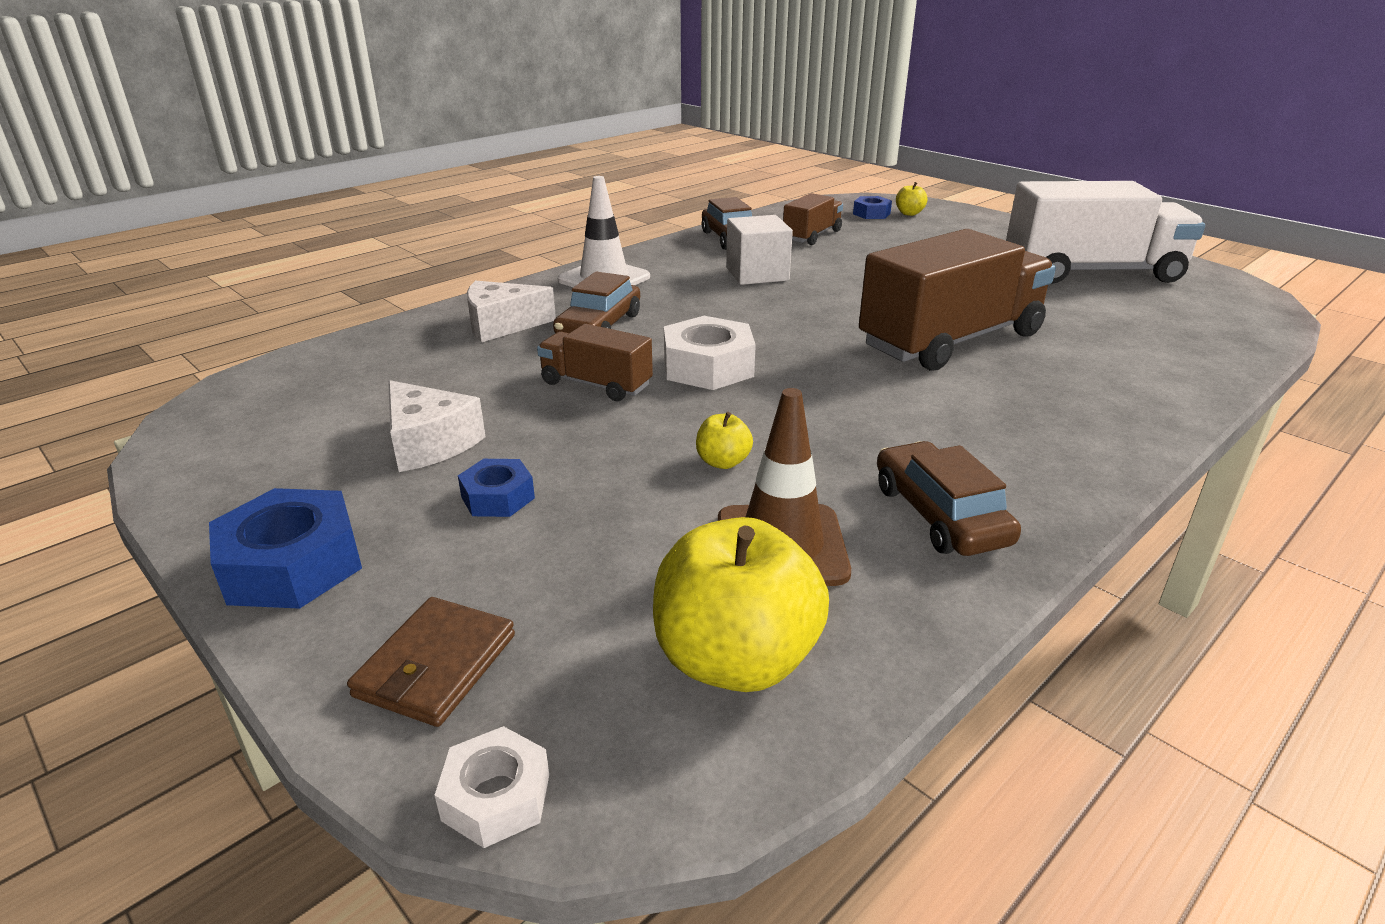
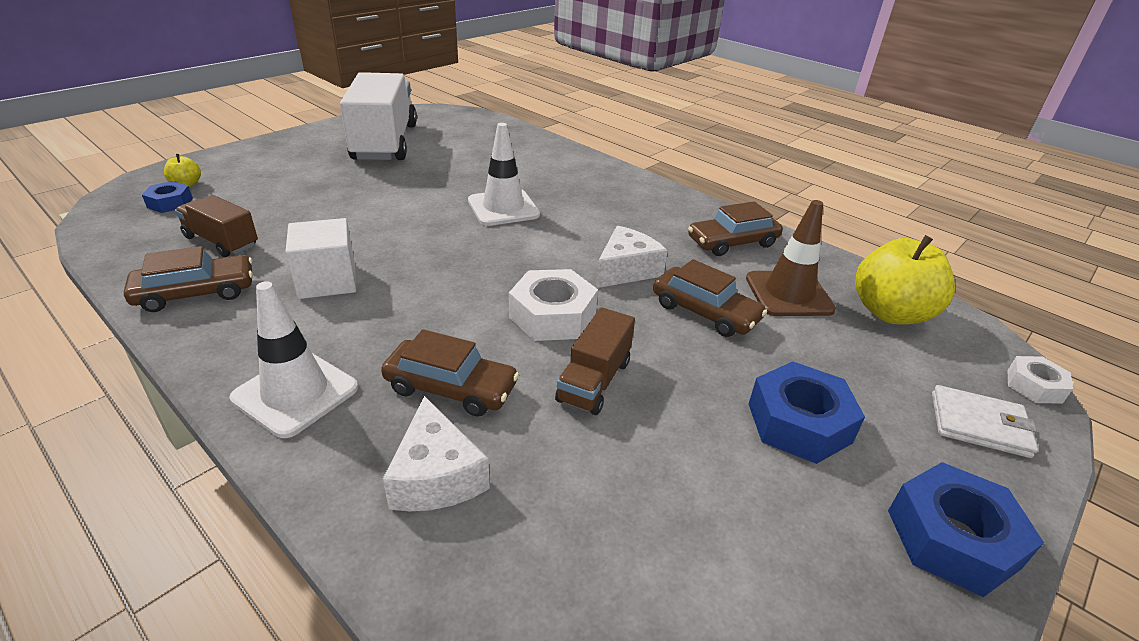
camera: 95 degrees left, 5 degrees up
brown wallet [347,597,515,727] -> white wallet [932,385,1038,458]
white cheese [388,380,486,472] -> white cheese moved to [596,226,668,288]
blue nut [458,459,535,517] -> blue nut [749,362,865,464], size x1.72
yellow apple [696,412,753,469] -> brown car [653,259,767,337]
brown truck [859,229,1056,370] -> white traffic cone [468,123,540,226]

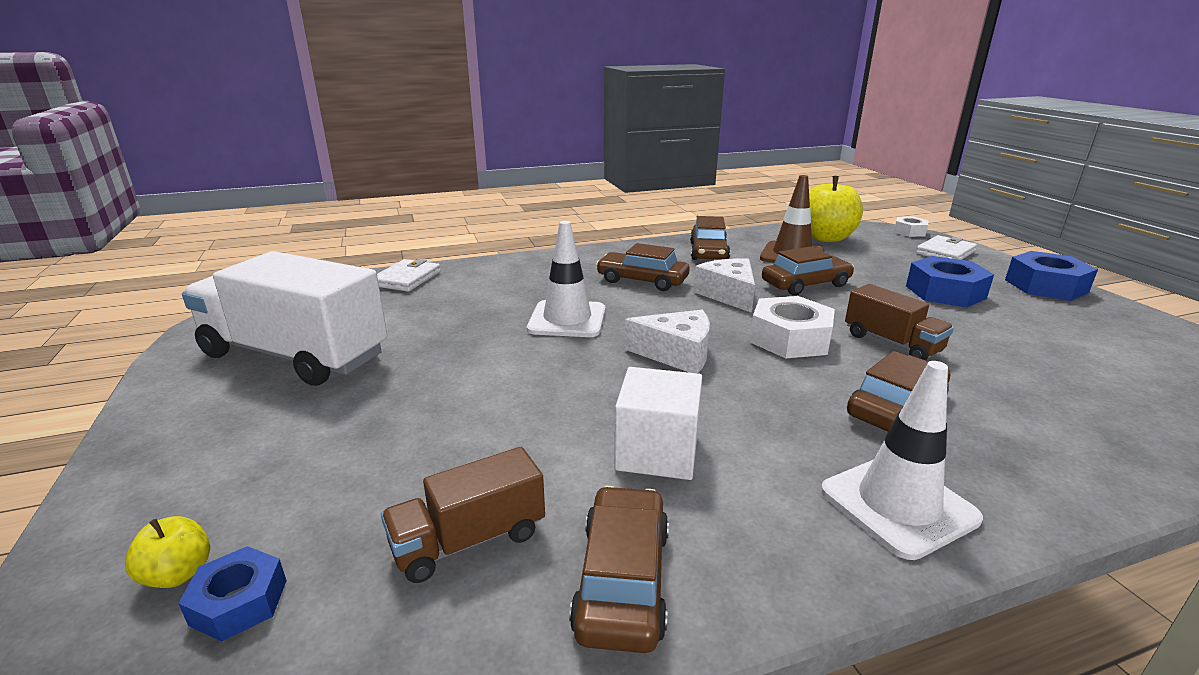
camera: 60 degrees left, 10 degrees down
white cheese [383,396,490,511] -> white cheese moved to [624,310,710,373]
none -> white wallet [377,259,441,292]
none -> brown car [596,243,690,291]

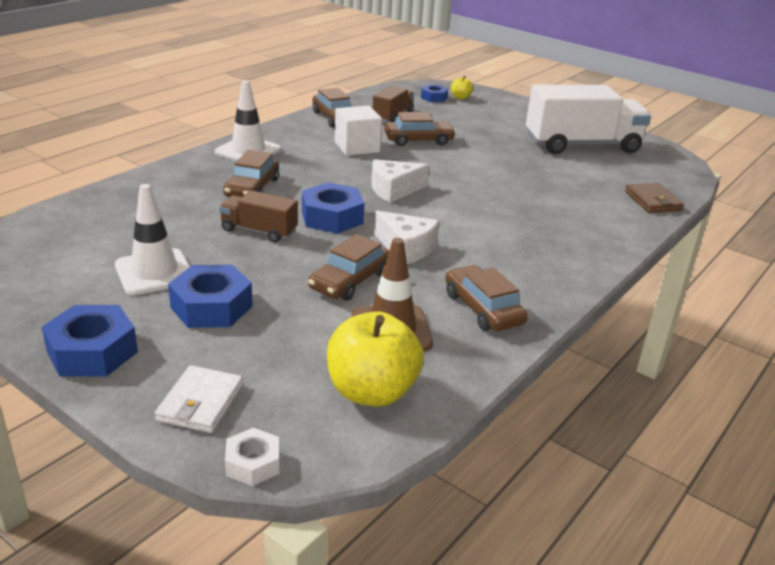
camera: 145 degrees right, 5 degrees up
white wallet [377,259,441,292] -> brown wallet [625,183,684,213]
white traffic cone [527,221,605,337] -> white traffic cone moved to [115,184,190,295]
brown car [596,243,690,291] -> brown car moved to [384,112,456,146]
white nut [750,296,835,358] -> blue nut [302,182,364,234]

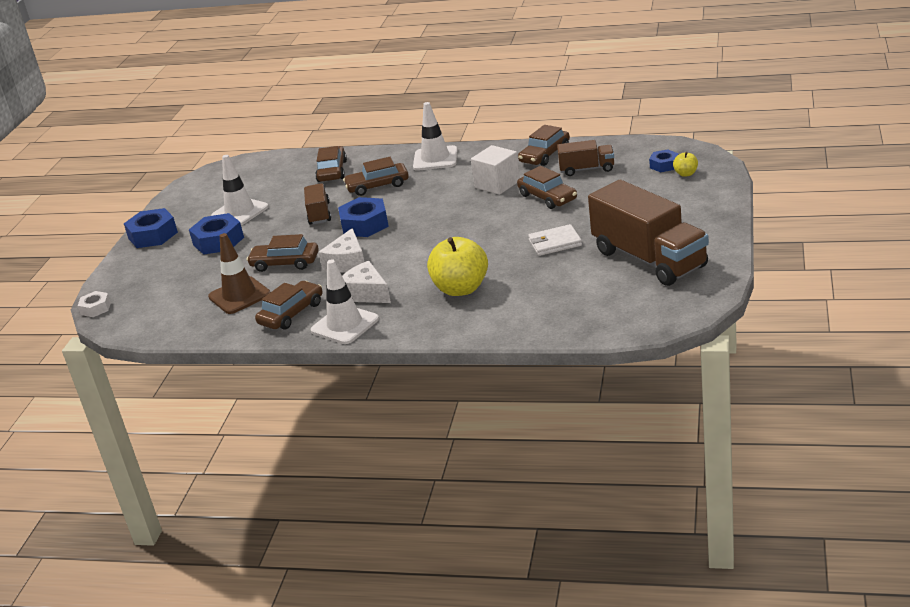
camera: 70 degrees right, 0 degrees up
white wallet [155,365,243,433] -> white wallet moved to [528,224,582,256]
yellow apple [327,311,423,407] -> yellow apple moved to [427,237,488,296]
white cheese [372,159,430,203] -> white cheese moved to [342,261,391,303]
white truck [526,85,651,154] -> brown truck [588,180,709,286]
brown wallet [625,183,684,213] -> none
none -> white traffic cone [310,259,379,344]
none -> brown car [315,146,347,182]

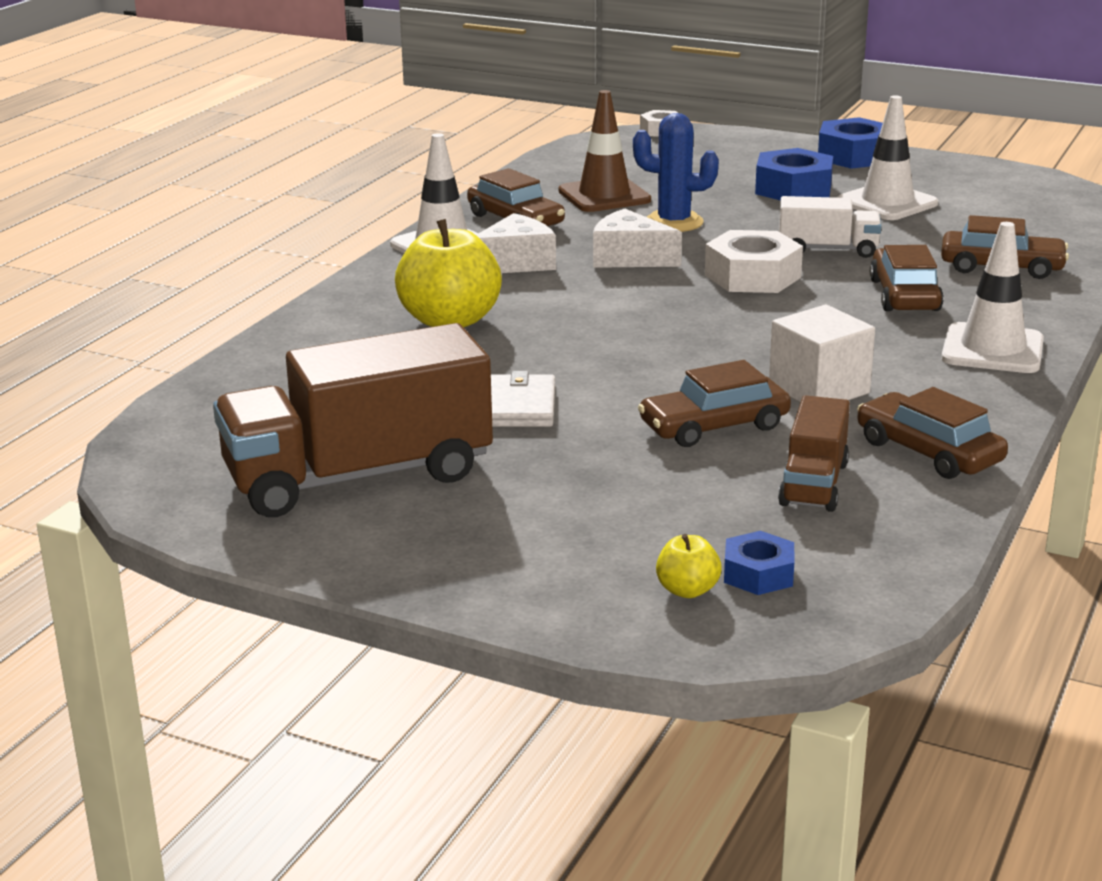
camera: 100 degrees right, 5 degrees down
brown car [247,234,319,272] -> blue cactus [633,113,719,232]
brown truck [304,183,331,225] -> white truck [779,196,881,258]
blue nut [338,197,389,237] -> white nut [705,230,803,293]

